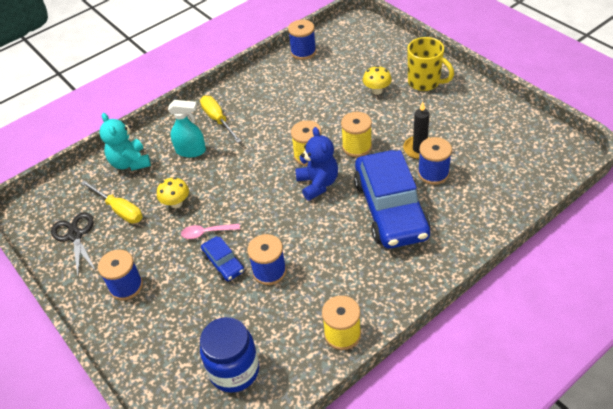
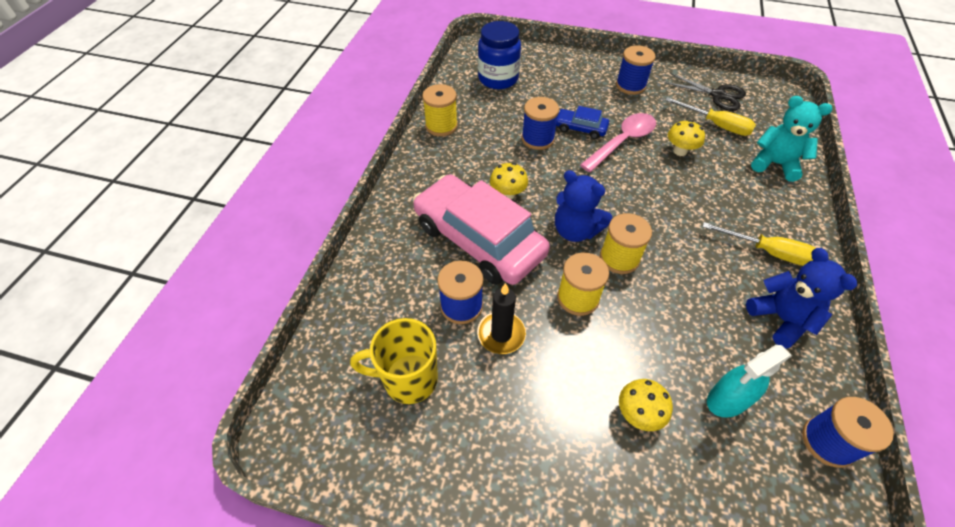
camera: 140 degrees right, 5 degrees up
yellow screwdriver [81,180,142,224] -> yellow screwdriver turned 150 degrees counterclockwise [665,97,756,136]
turquoise spray bottle [168,100,206,158] -> turquoise spray bottle moved to [707,345,792,417]
pink spoon [181,224,240,239] -> pink spoon [580,113,656,172], size x1.72
blue car [354,150,431,249] -> pink car [413,174,550,285]
yellow mug [407,37,454,91] -> yellow mug moved to [350,318,438,404]
none -> yellow mushroom [490,163,528,200]
none -> blue teddy bear [746,248,857,349]

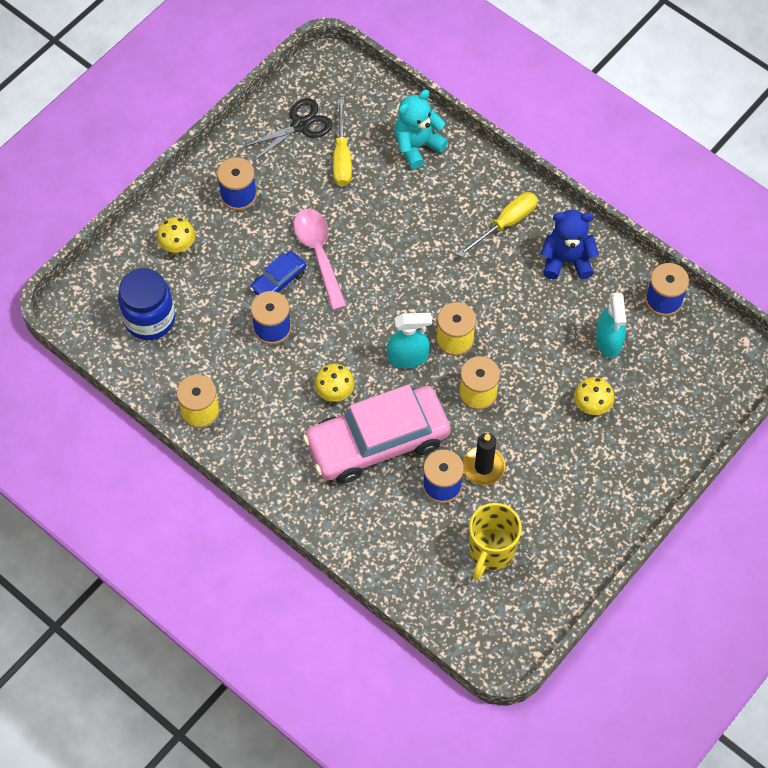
camera: 65 degrees left, 10 degrees up
blue teddy bear [555,170,612,242] -> turquoise spray bottle [387,313,432,368]
yellow screwdriver [665,97,756,136] -> yellow screwdriver turned 120 degrees clockwise [333,99,352,186]
yellow mushroom [668,120,705,156] -> yellow mushroom moved to [157,217,195,253]

